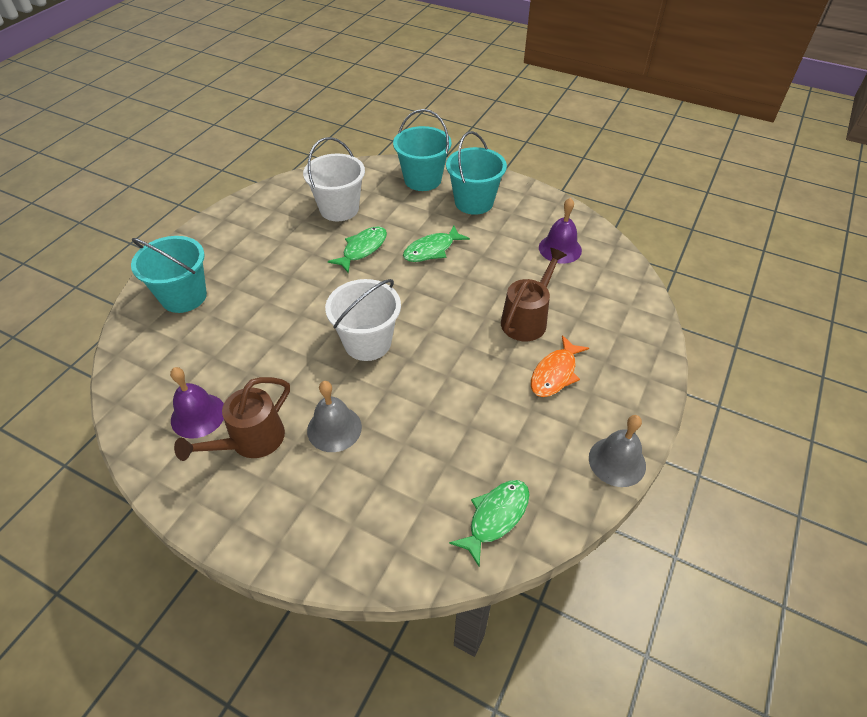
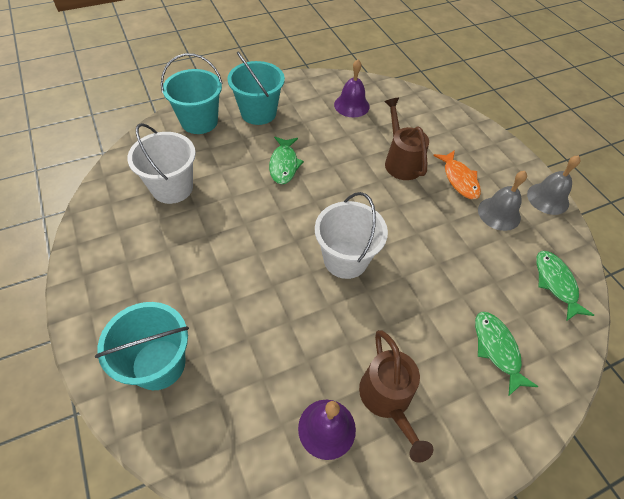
camera: 55 degrees left, 5 degrees up
grey bell [307,381,362,452] -> grey bell moved to [478,171,527,231]
green fish [328,226,387,273] -> green fish moved to [475,312,539,396]

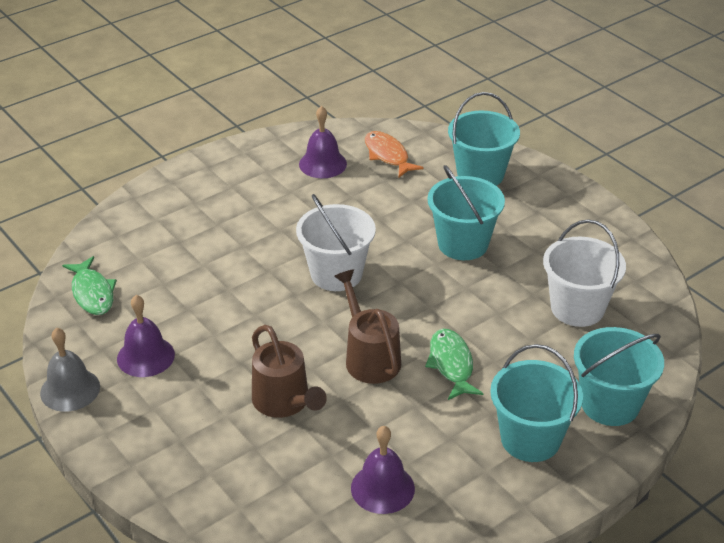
camera: 170 degrees right, 15 degrees down
brown watering can [359,330,434,463] -> brown watering can moved to [334,269,401,384]
orange fish [433,150,481,199] -> orange fish moved to [365,131,424,177]
green fish [475,312,539,396] -> none
grey bell [478,171,527,231] -> purple bell [117,295,175,377]
none -> turquoise bucket [427,165,505,260]

